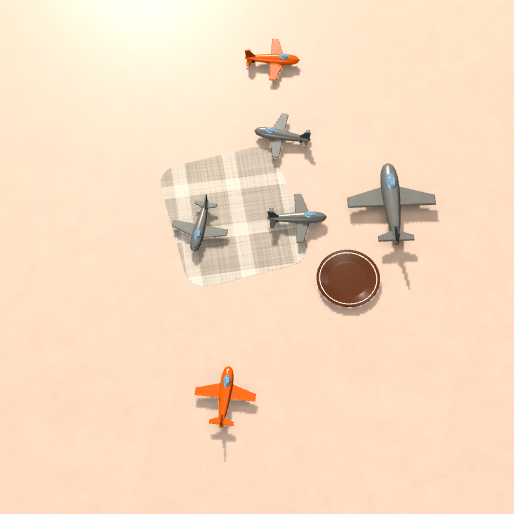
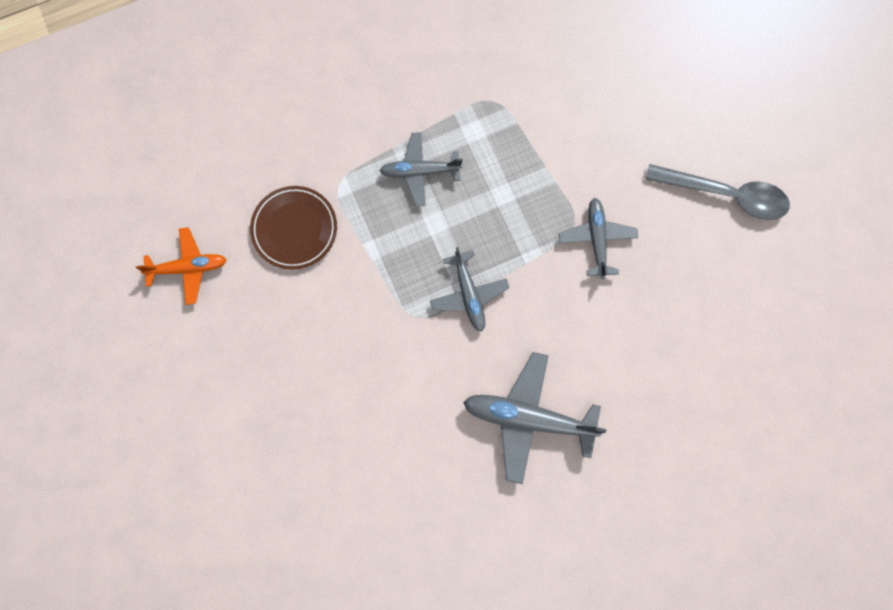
camera: 75 degrees right, 15 degrees up
orange plane [245,39,299,81] -> grey spoon [645,164,790,220]
brown plate [316,250,380,307] -> brown plate moved to [250,186,337,270]
grey plane [347,163,436,245] -> grey plane turned 150 degrees counterclockwise [463,352,607,484]

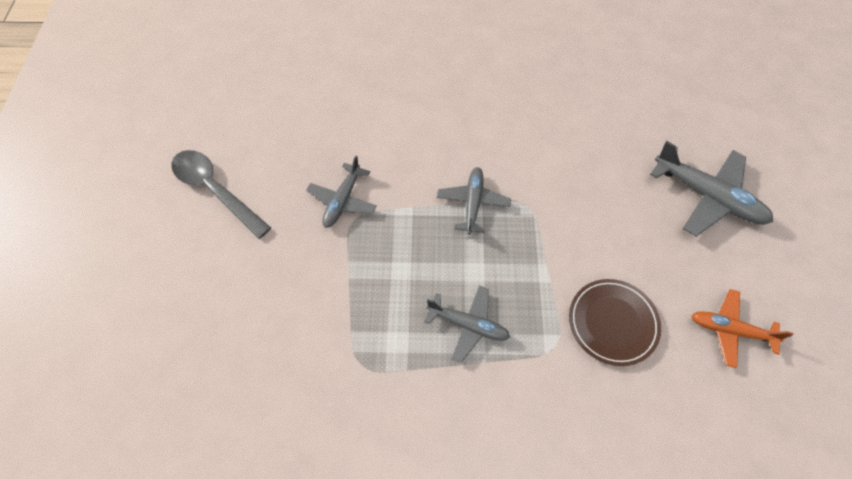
camera: 155 degrees left, 15 degrees down
grey plane [463,352,607,484] -> grey plane moved to [650,141,773,237]

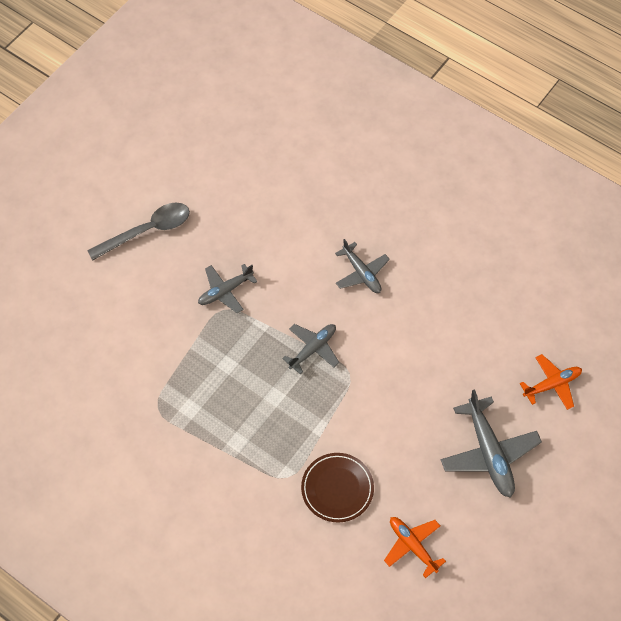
camera: 35 degrees right, 0 degrees up
grey spoon [171,150,271,239] -> grey spoon turned 75 degrees clockwise [87,202,190,261]
grey plane [424,286,510,363] -> grey plane moved to [335,239,390,293]
none -> orange plane [520,354,582,410]

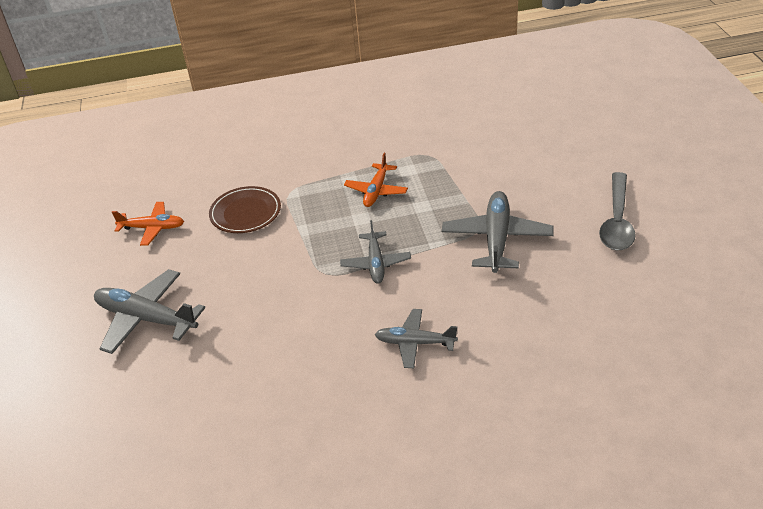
camera: 135 degrees right, 20 degrees down
grey plane [198,264,258,313] -> grey plane [442,191,554,273], size x1.58
orange plane [520,354,582,410] -> orange plane moved to [344,153,408,207]

